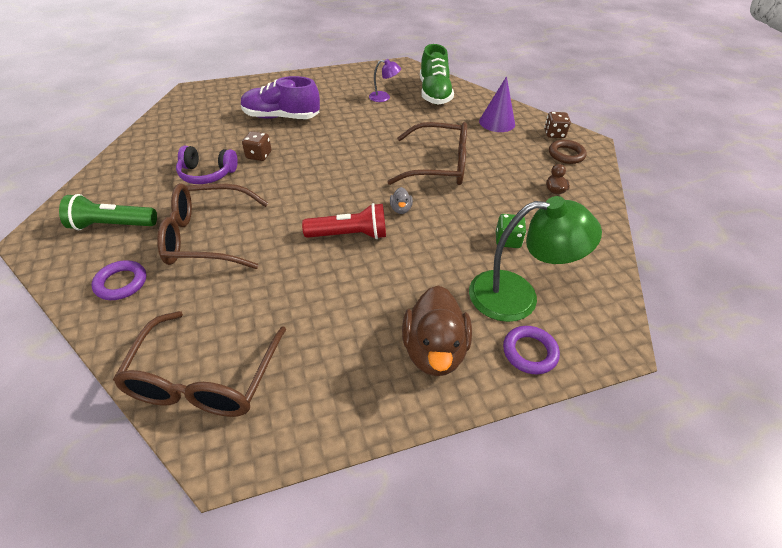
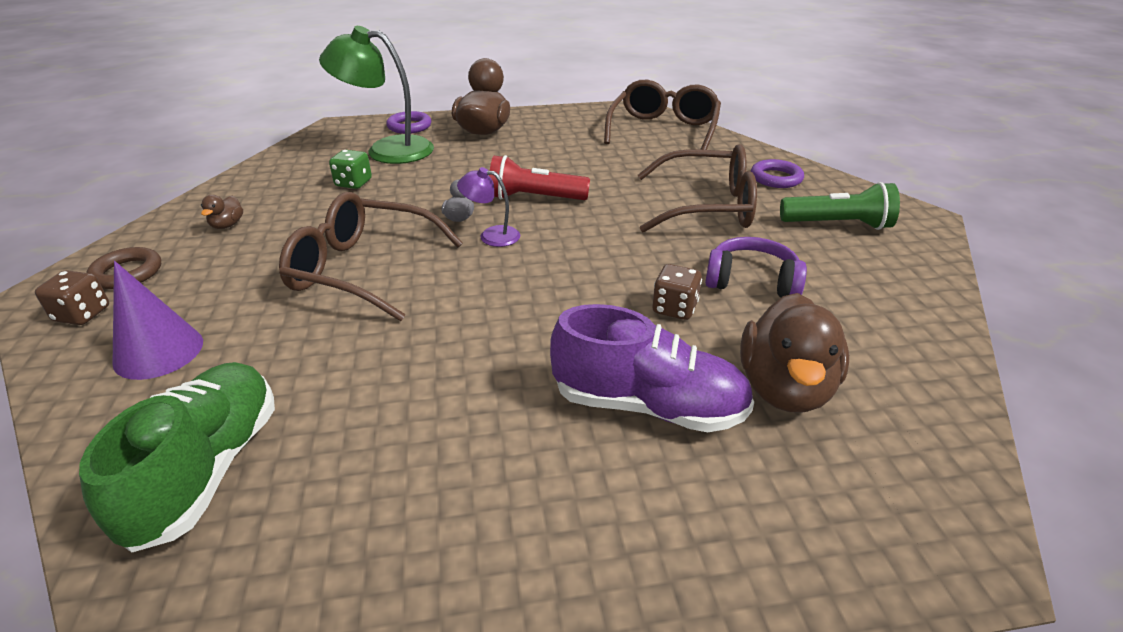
camera: 170 degrees left, 10 degrees down
purple lamp [369,59,401,102] -> purple lamp moved to [457,167,520,247]
none -> brown duck [740,293,849,413]

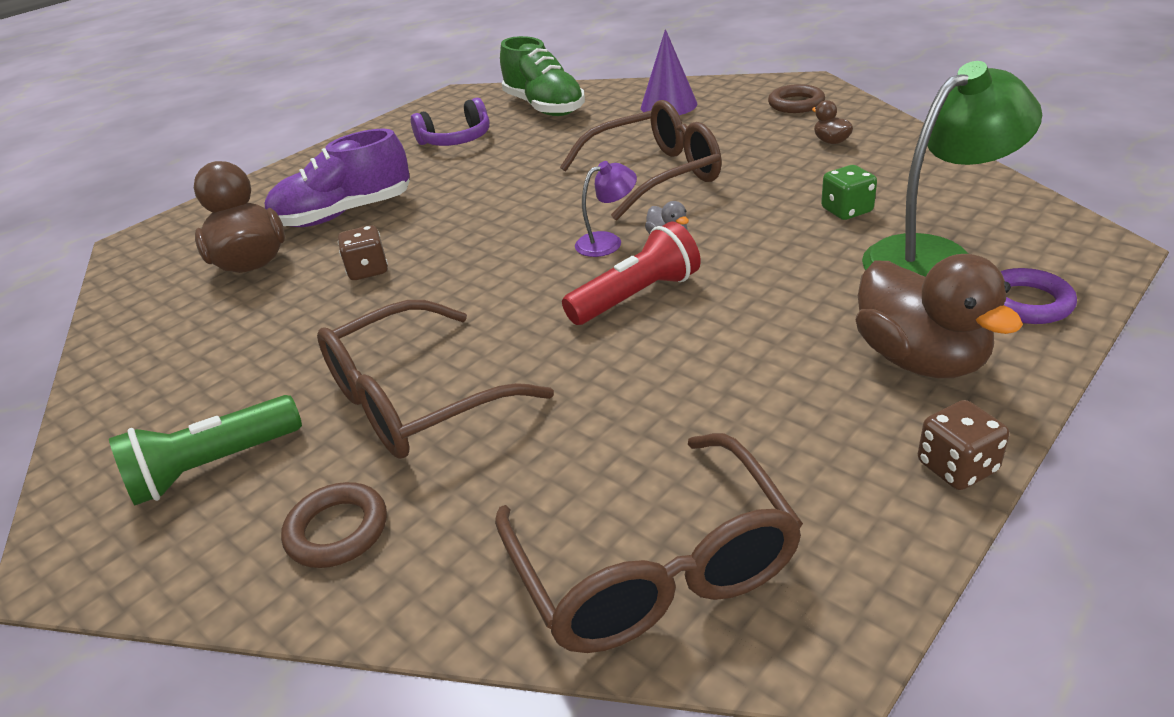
camera: 145 degrees right, 0 degrees up
brown dice [35,270,109,325] -> brown dice moved to [918,400,1010,490]
purple headphones [705,237,807,298] -> purple headphones moved to [411,98,490,146]
purple ring [751,159,804,188] -> brown ring [281,482,387,568]

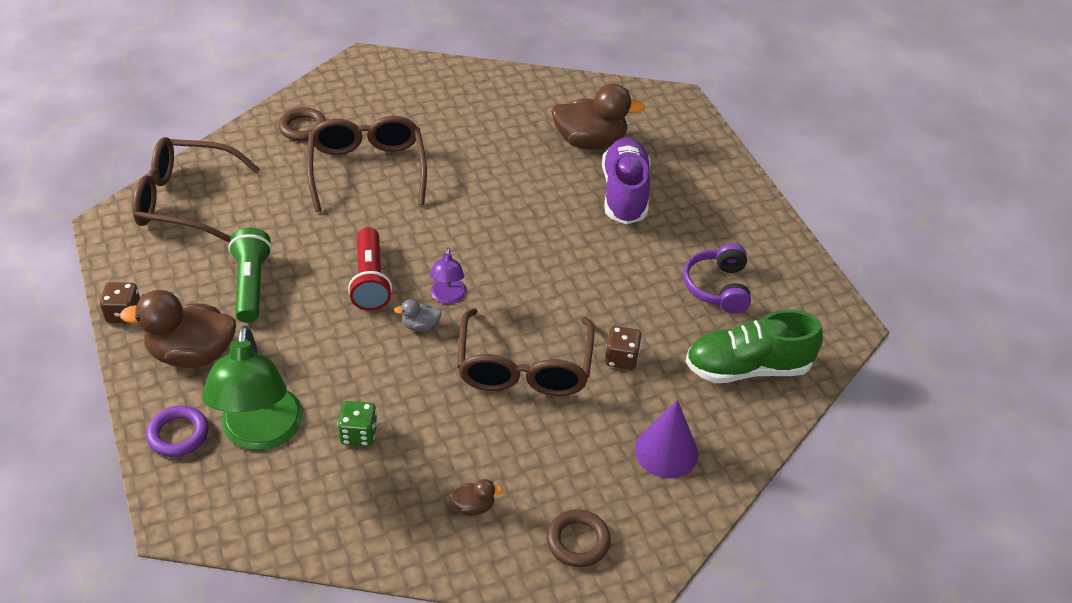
camera: 110 degrees right, 10 degrees up
green flashlight [109,395,302,505] -> green flashlight moved to [228,227,272,323]
brown dice [338,225,388,280] -> brown dice moved to [605,326,642,370]

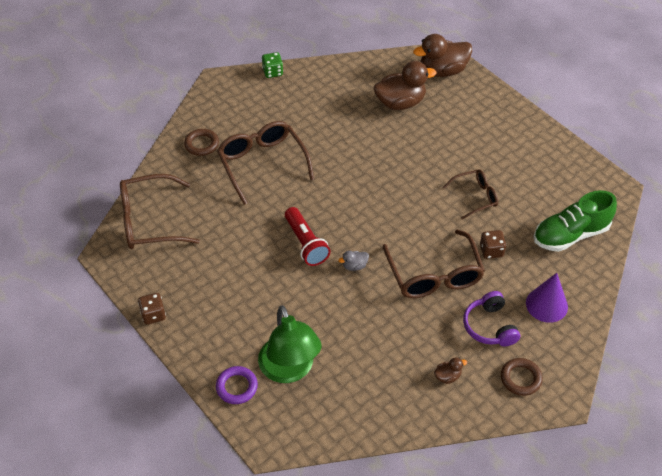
camera: 15 degrees left, 5 degrees up
brown duck [120,290,236,368] -> brown duck moved to [413,34,472,77]
green flashlight [228,227,272,323] -> none
green dice [337,401,378,446] -> green dice moved to [262,52,283,78]
purple lamp [430,247,467,304] -> none
purple shoe [602,137,650,224] -> none
purple headphones [683,243,751,313] -> purple headphones moved to [463,291,520,346]
none -> brown glasses [443,169,498,220]

